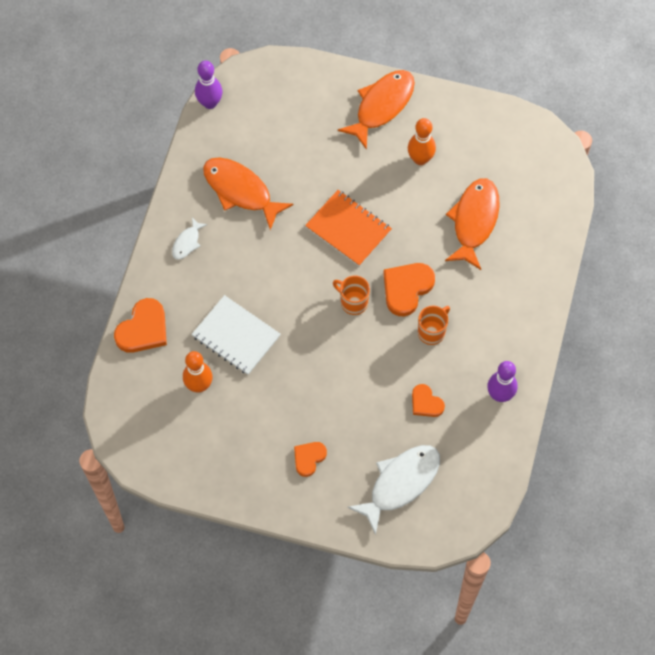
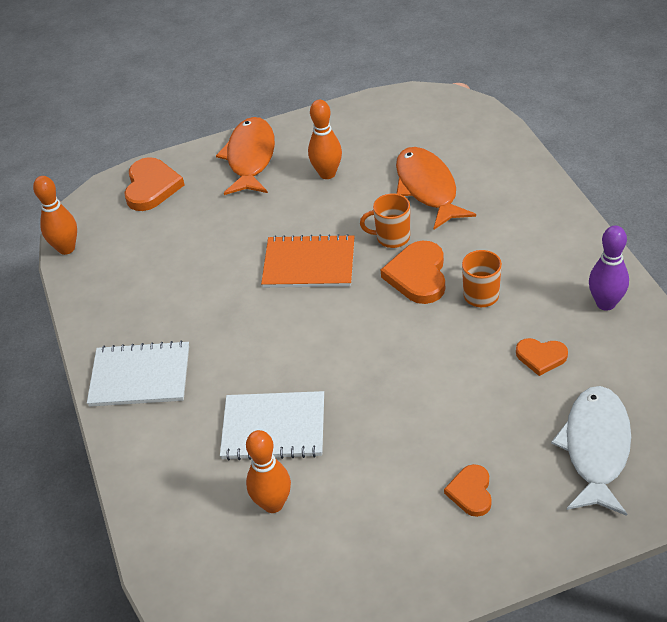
camera: 30 degrees left, 20 degrees down
orange heart [114,298,167,353] -> orange heart moved to [124,157,185,211]
white fish [172,217,208,260] -> white notebook [87,340,189,407]
purple bowling pin [195,61,222,109] -> orange bowling pin [33,176,77,255]
orange fish [203,157,294,230] -> none
orange mug [333,275,370,315] -> orange mug moved to [360,193,410,248]

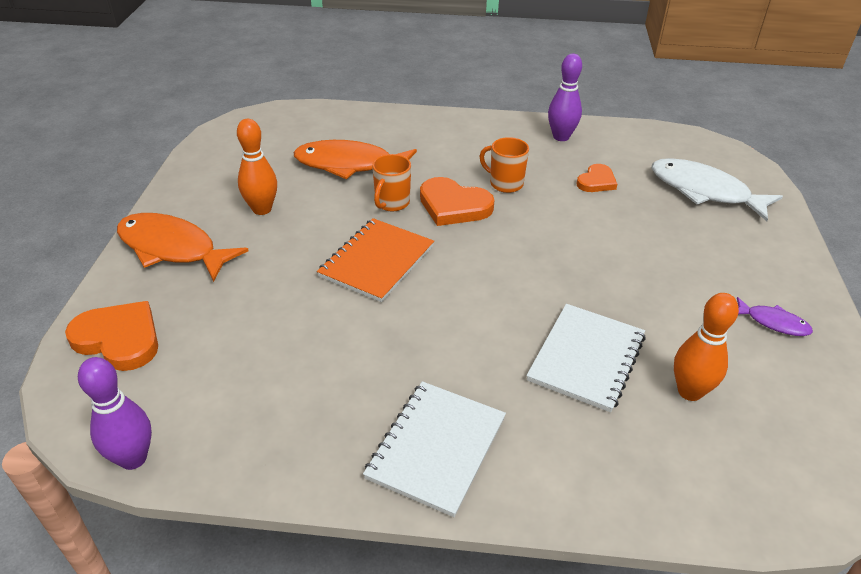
camera: 70 degrees left, 5 degrees down
orange bowling pin [33,176,77,255] -> purple bowling pin [78,357,152,470]
orange heart [444,464,492,517] -> none
none -> purple fish [737,297,813,336]

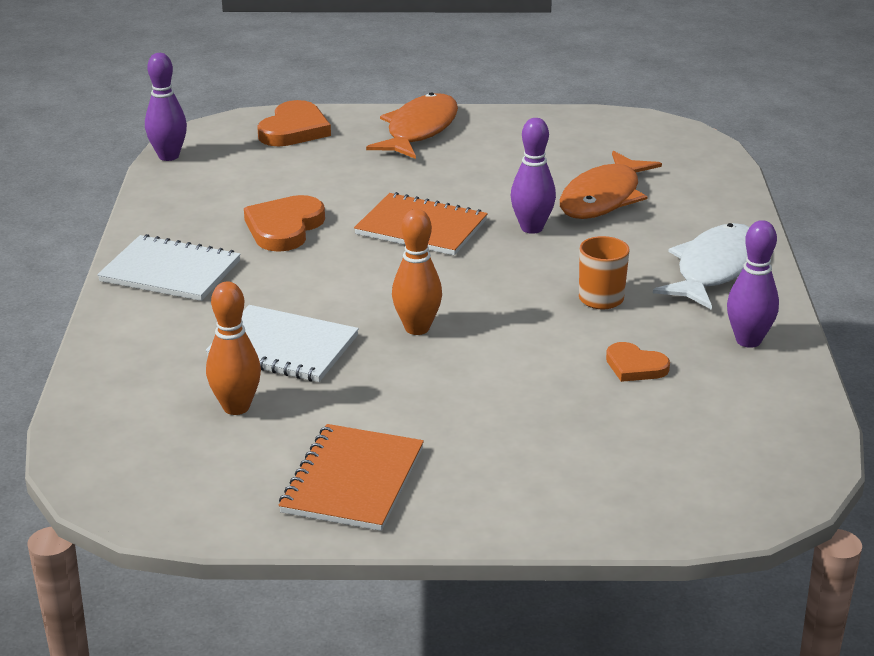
camera: 85 degrees right, 10 degrees down
orange bowling pin [237,119,277,215] -> orange bowling pin moved to [392,209,442,335]
orange fish [294,140,417,179] -> orange fish turned 150 degrees counterclockwise [560,151,662,219]
orange mug [372,154,411,211] -> purple bowling pin [511,118,556,234]
orange heart [420,177,495,226] -> orange heart moved to [244,195,325,252]
white fish [651,158,783,221] -> white fish moved to [653,223,750,310]
purple fish [737,297,813,336] -> orange notebook [279,424,424,531]

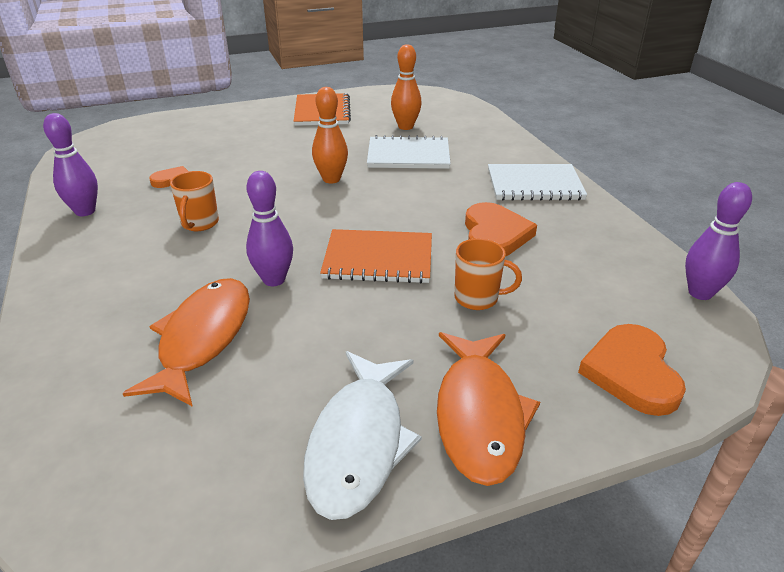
camera: 160 degrees right, 5 degrees up
white fish [653,223,750,310] -> white fish moved to [303,351,422,520]
none -> orange mug [455,238,522,310]

